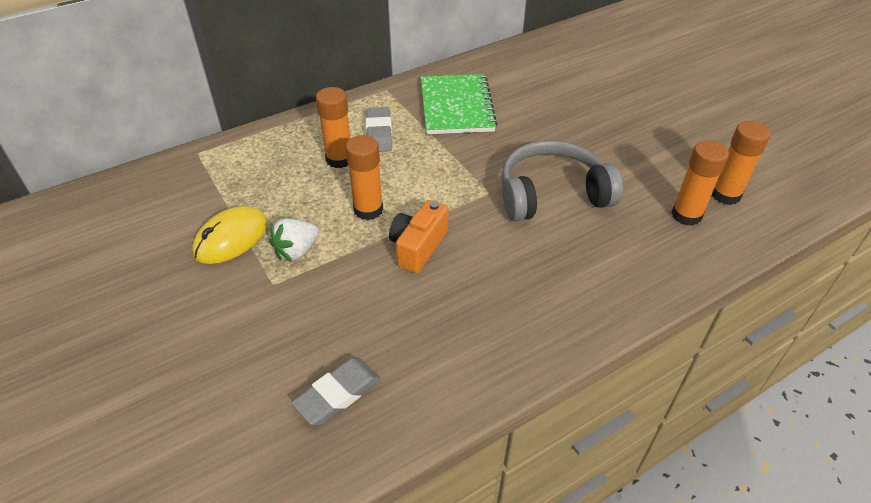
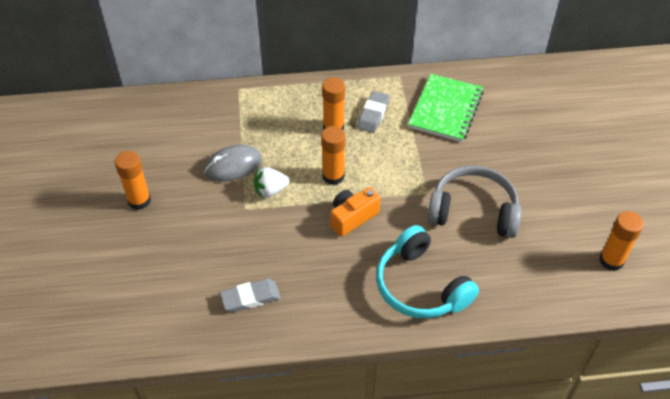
camera: 25 degrees right, 5 degrees up
yellow mouse [192,206,268,264] -> grey mouse [204,145,262,181]
orange glue stick [671,140,729,226] -> orange glue stick moved to [115,151,151,210]
none -> turquoise headphones [376,225,479,318]

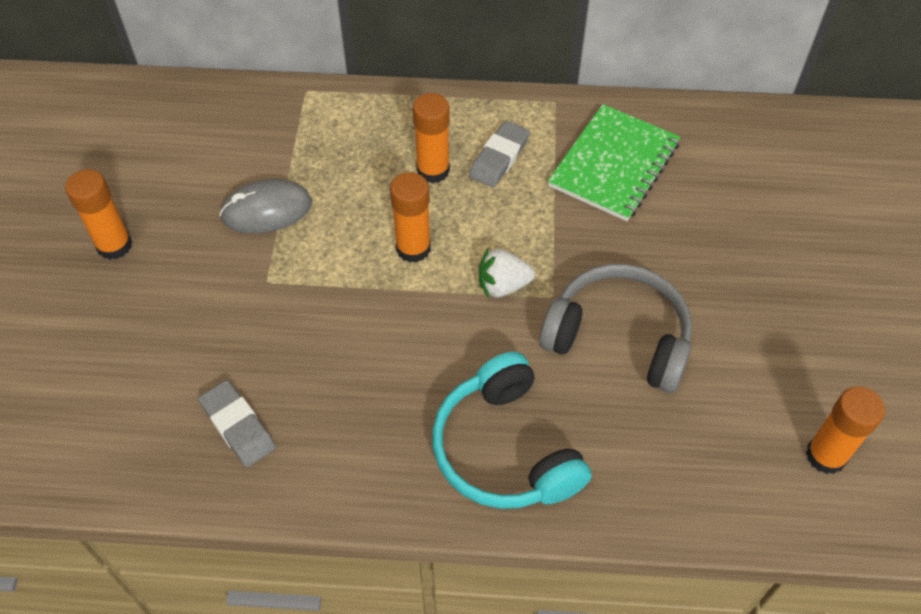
camera: 10 degrees right, 5 degrees up
grey eraser [220,279,281,312] -> grey eraser turned 60 degrees clockwise [198,380,276,467]
white strawberry [254,167,290,198] -> white strawberry moved to [479,247,535,299]
orange camera [331,187,380,237] -> none

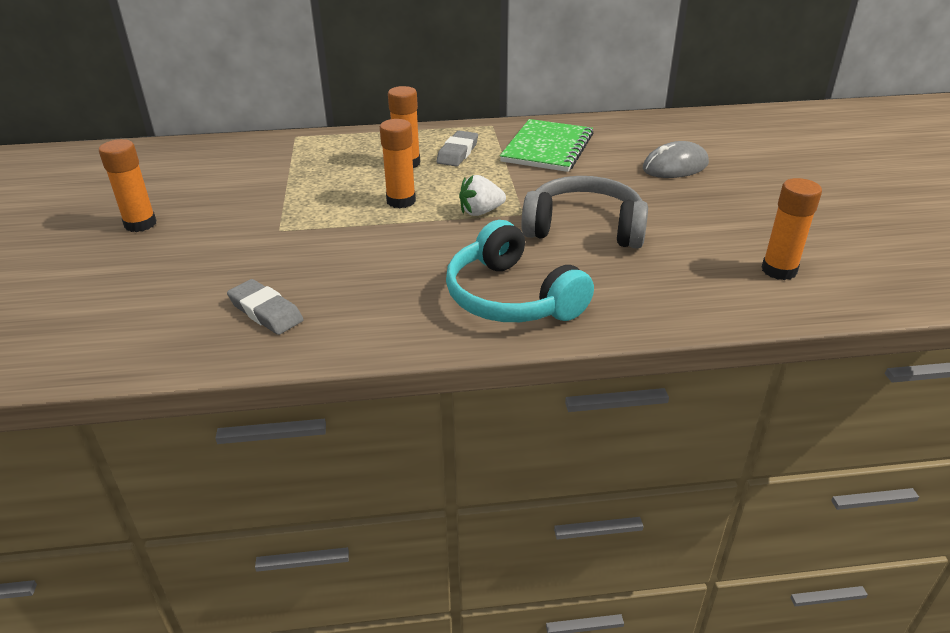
camera: 10 degrees left, 20 degrees down
grey mouse [219,179,312,233] -> grey mouse moved to [643,141,709,178]

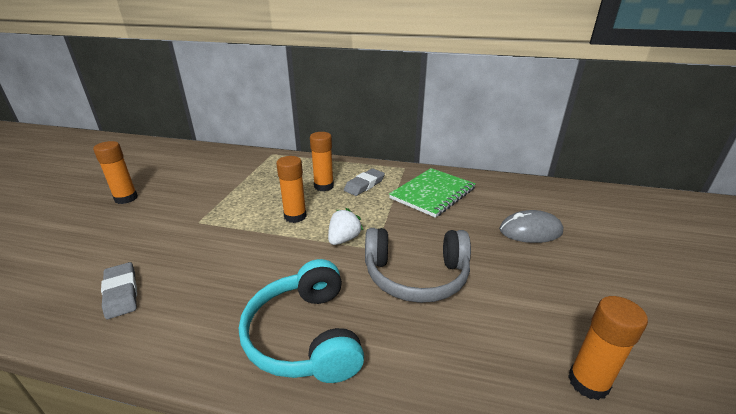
camera: 20 degrees right, 5 degrees down
white strawberry [459,175,506,216] -> white strawberry turned 120 degrees clockwise [328,208,363,245]
grey headphones [521,176,648,249] -> grey headphones turned 150 degrees clockwise [365,228,471,303]

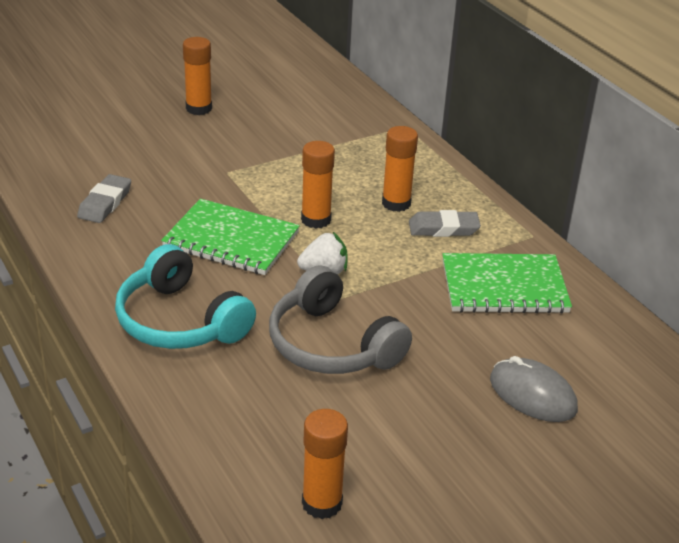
camera: 45 degrees right, 5 degrees up
turquoise headphones [239,259,364,383] -> turquoise headphones turned 75 degrees counterclockwise [115,244,256,349]
none -> green notebook [161,199,300,275]

